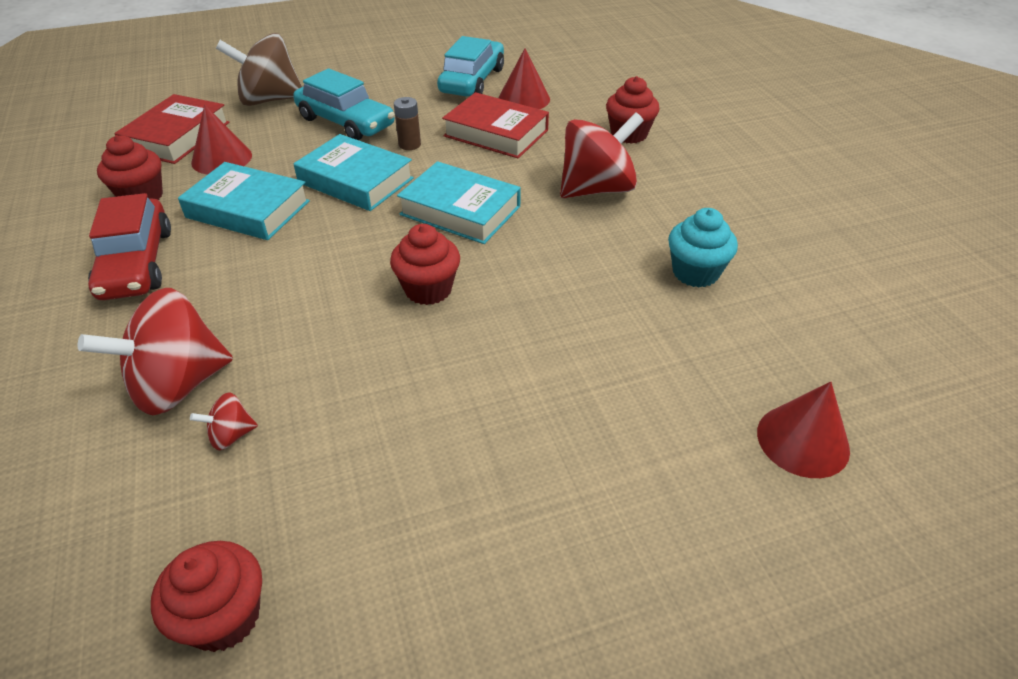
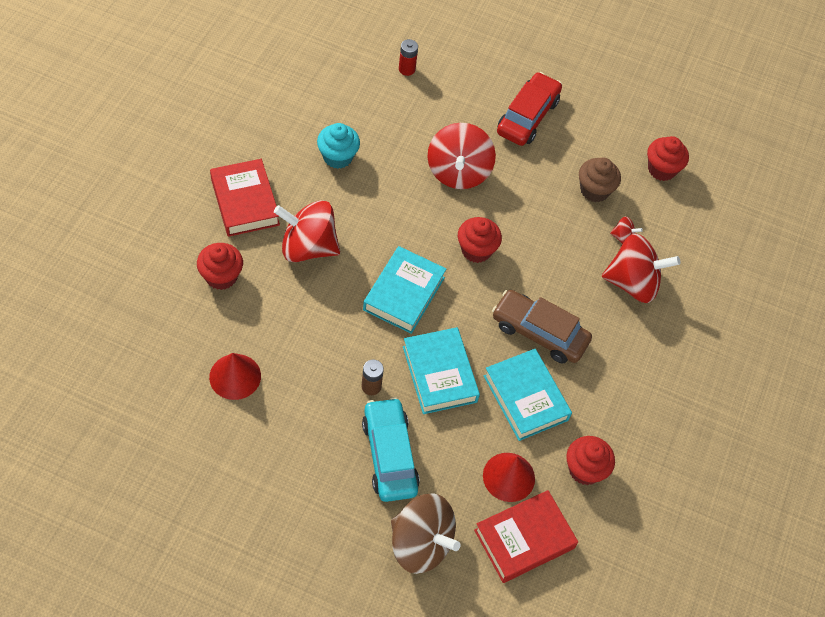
camera: 145 degrees left, 15 degrees up
red car [88,193,171,300] -> red car moved to [497,72,562,146]
turquoise book [397,161,521,244] -> turquoise book turned 45 degrees clockwise [363,246,446,334]
turquoise car [437,36,504,96] -> none
red book [442,92,549,158] -> red book moved to [210,159,280,237]
red cone [757,382,850,478] -> red battery [399,39,418,76]
none -> red spinning top [428,123,496,189]
none -> brown car [492,290,592,364]
none -> brown cupcake [579,158,621,202]

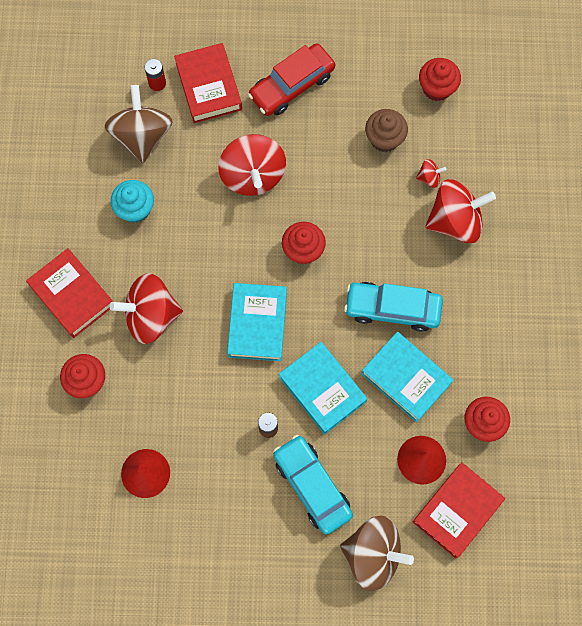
camera: 15 degrees left, 15 degrees up
brown car [492,290,592,364] -> turquoise car [344,282,443,332]
red car [497,72,562,146] -> red car turned 135 degrees counterclockwise [248,43,335,116]
none -> brown spinning top [105,85,173,164]
none -> red book [174,43,242,123]

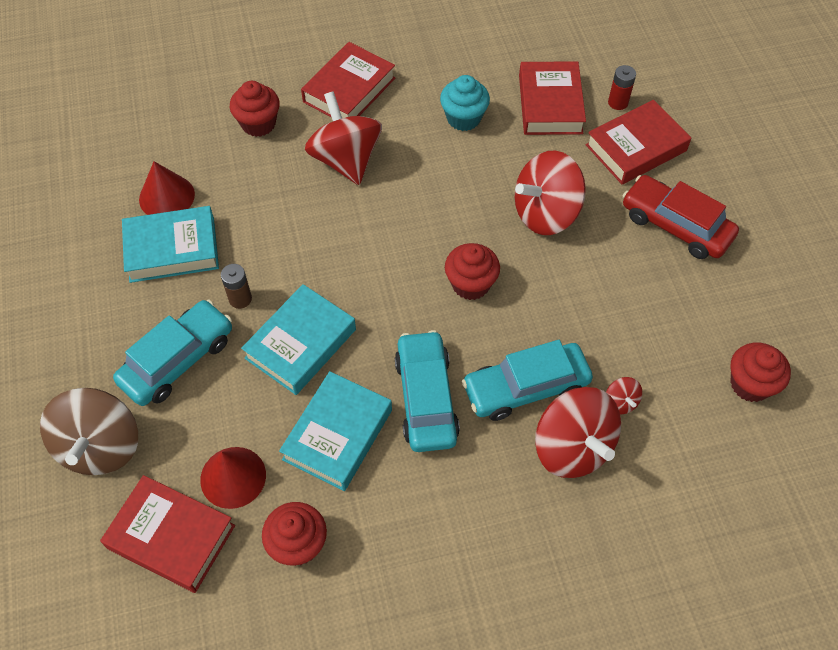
camera: 75 degrees right, 15 degrees down
brown spinning top [105,85,173,164] -> red book [519,61,586,135]
turquoise book [227,283,287,361] -> turquoise book moved to [122,206,219,283]
brown cupcake [365,109,408,152] -> none
none -> turquoise car [462,340,593,421]

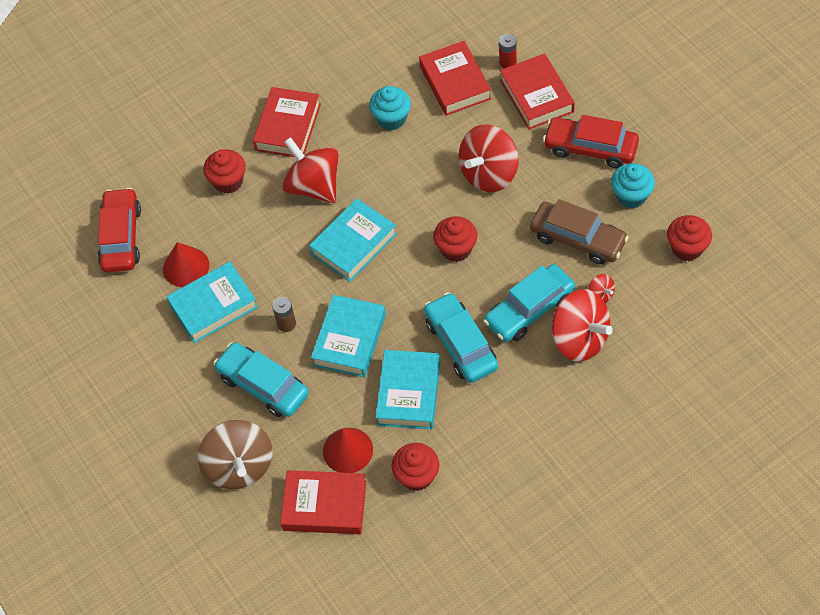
camera: 15 degrees left, 0 degrees up
turquoise car [113,299,232,406] -> turquoise car turned 75 degrees counterclockwise [213,342,309,417]
red book [586,100,691,184] -> red book turned 60 degrees counterclockwise [500,53,575,130]
none -> red car [98,188,141,272]
none -> turquoise book [309,198,397,282]
none -> brown car [530,199,629,265]
none -> turquoise cupcake [611,163,655,208]

